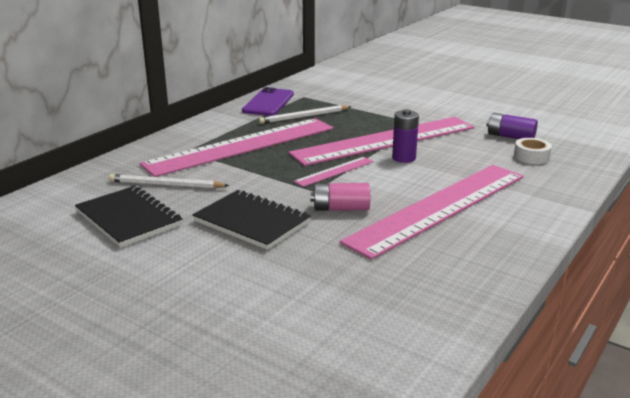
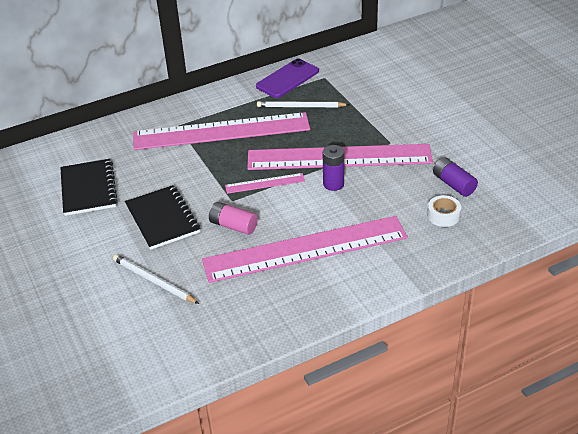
camera: 30 degrees right, 15 degrees up
white pencil [109,174,230,188] -> white pencil moved to [113,254,199,304]

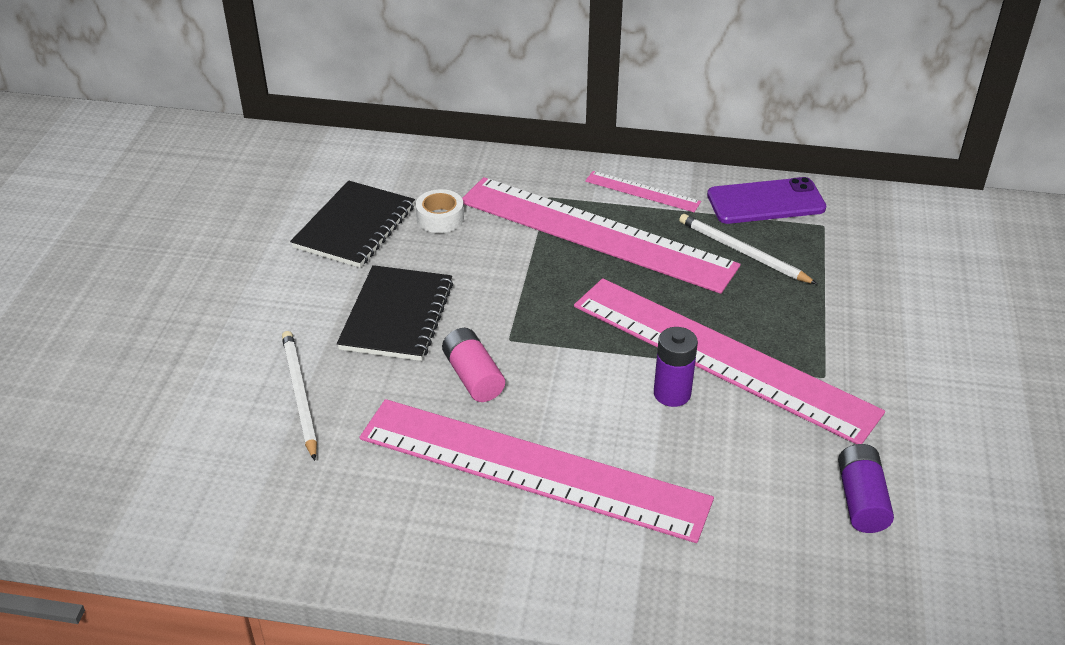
camera: 35 degrees right, 0 degrees up
pink ruler [225,173,305,194] -> pink ruler moved to [585,171,701,212]
white tape [427,195,461,227] -> white tape moved to [416,189,464,233]

